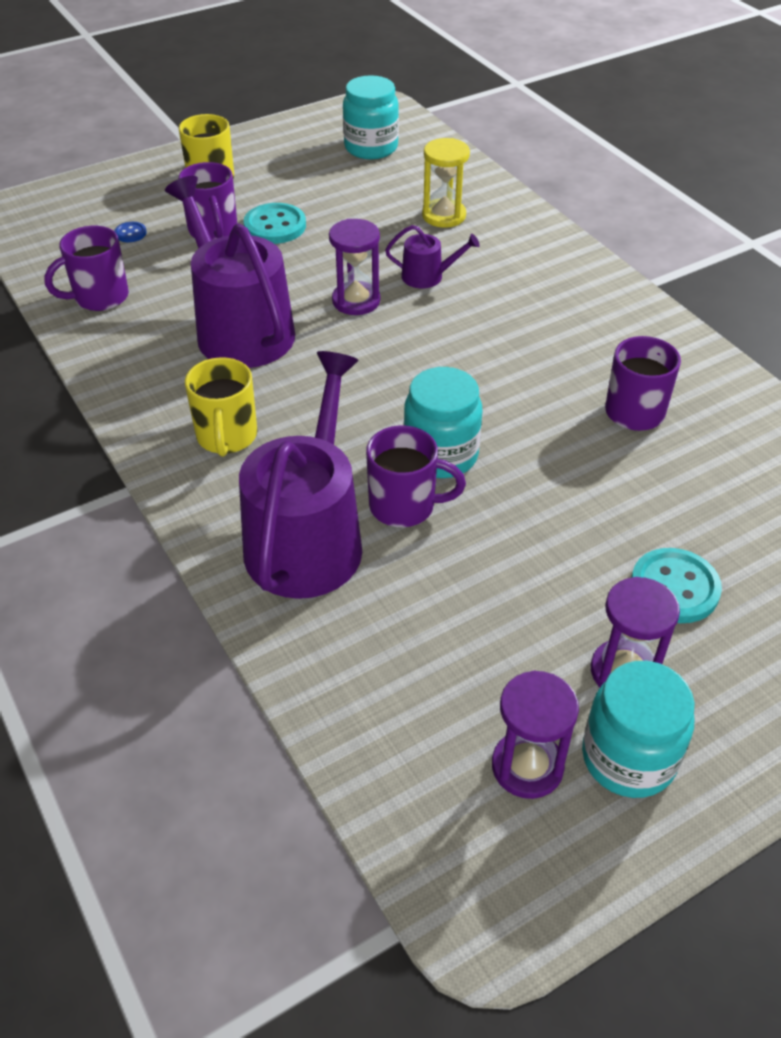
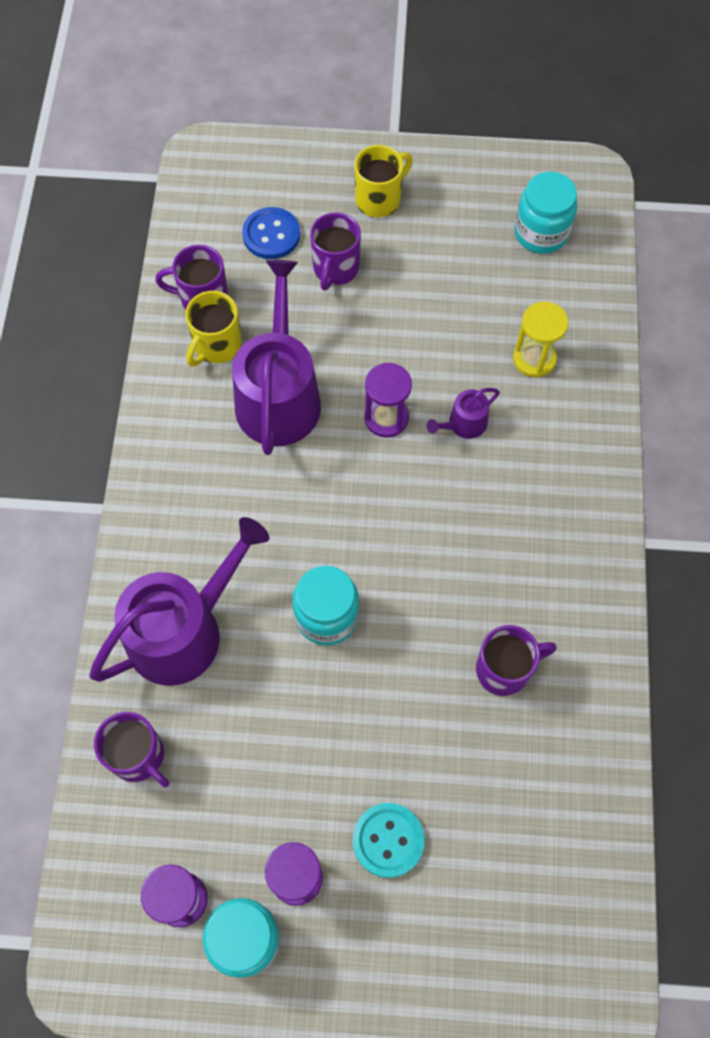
camera: 35 degrees right, 20 degrees up
blue button [114,222,147,242] -> blue button [242,207,300,259], size x2.00
yellow mug [185,357,257,457] -> yellow mug moved to [185,291,242,367]
turquoise button [243,203,306,244] -> none
purple mug [366,425,466,527] -> purple mug moved to [94,712,169,787]
purple watering can [385,225,480,288] -> purple watering can turned 105 degrees clockwise [427,388,500,439]

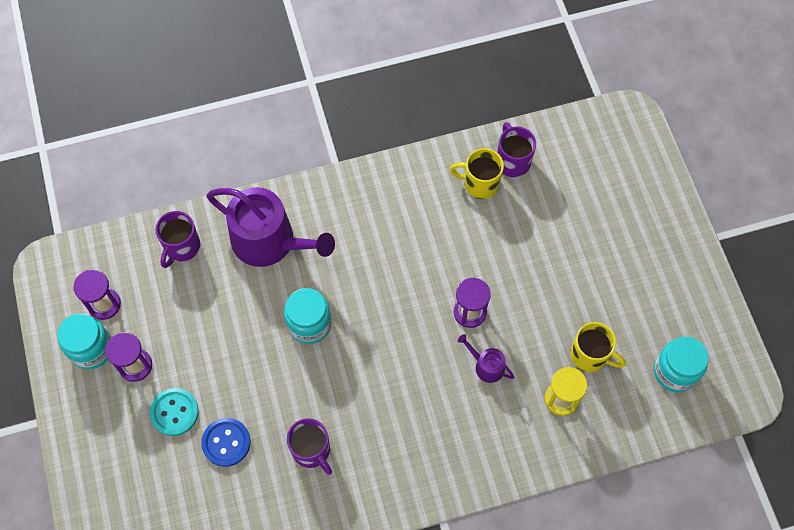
camera: 70 degrees right, 0 degrees up
purple watering can [232,260,321,455] -> none
blue button [242,207,300,259] -> blue button moved to [201,418,251,467]
purple mug [310,212,361,291] -> none
yellow mug [354,145,413,218] -> yellow mug moved to [570,322,626,372]

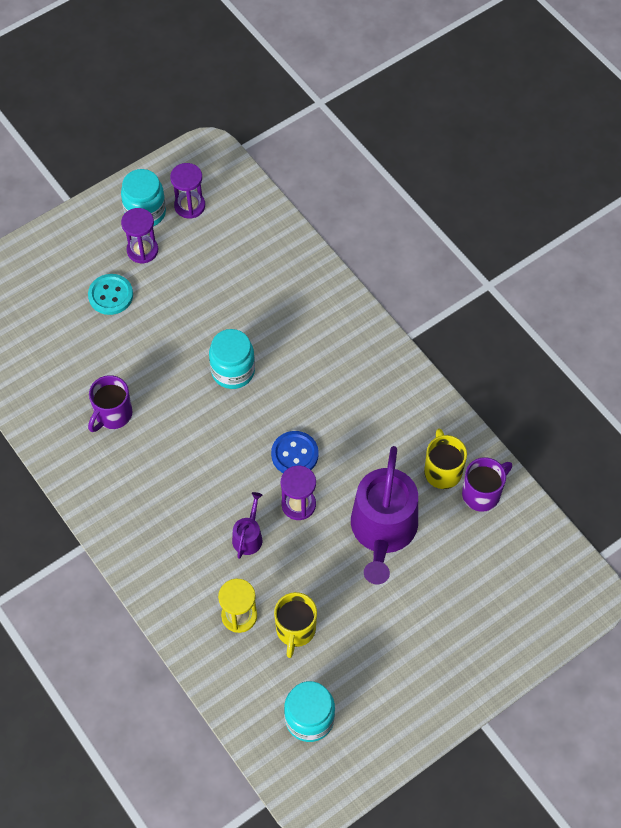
camera: 70 degrees right, 5 degrees down
purple mug [155,211,200,268] -> none
blue button [201,418,251,467] -> blue button moved to [271,431,319,473]
purple watering can [206,187,335,267] -> purple watering can moved to [351,446,418,584]

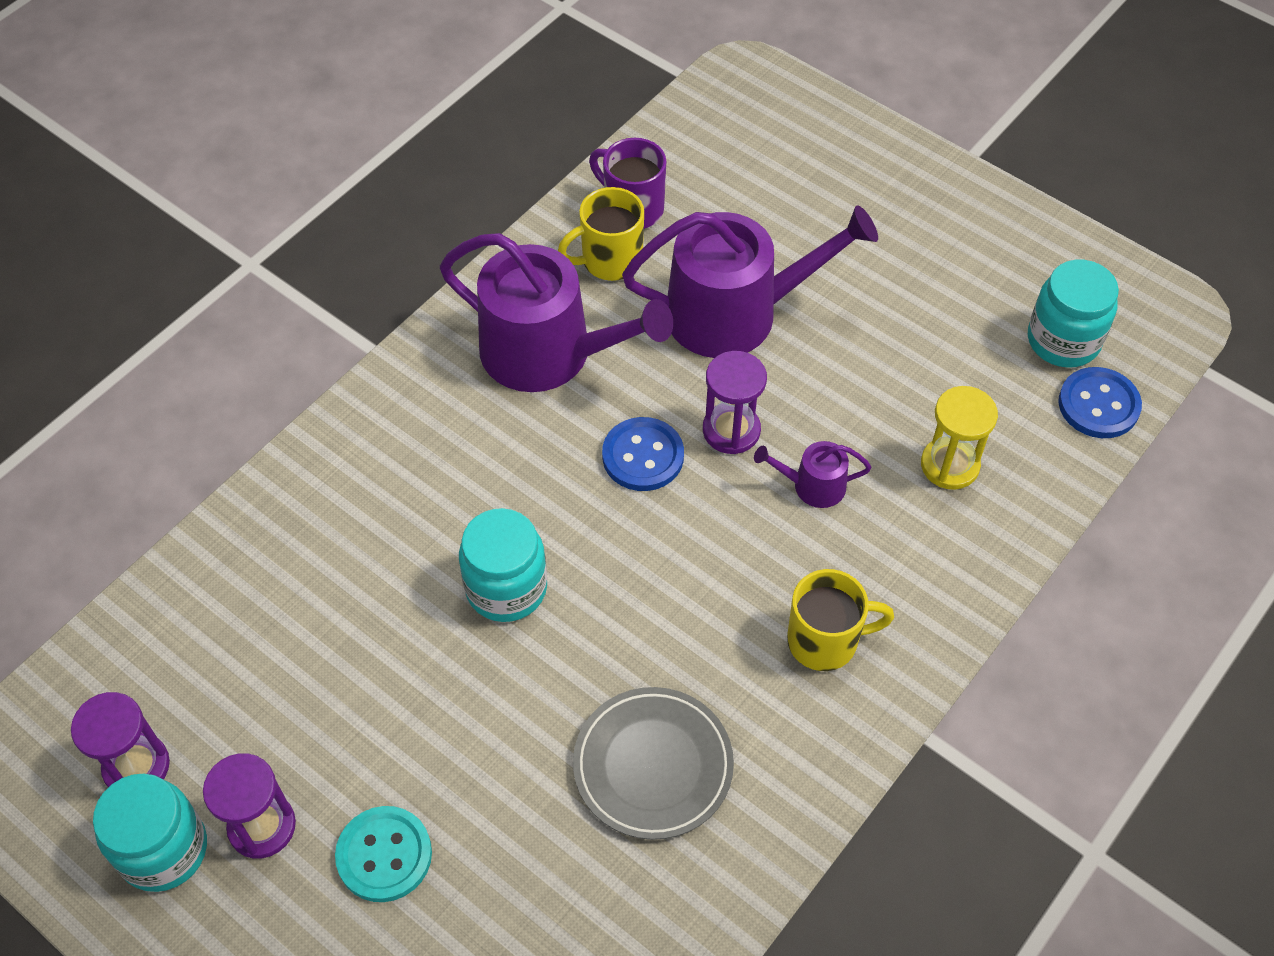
camera: 105 degrees left, 5 degrees down
purple mug [88,375,132,432] -> grey plate [573,687,734,840]
yellow mug [274,592,317,658] -> yellow mug moved to [787,569,894,671]
none -> purple watering can [440,233,673,392]
none -> blue button [1058,367,1142,438]

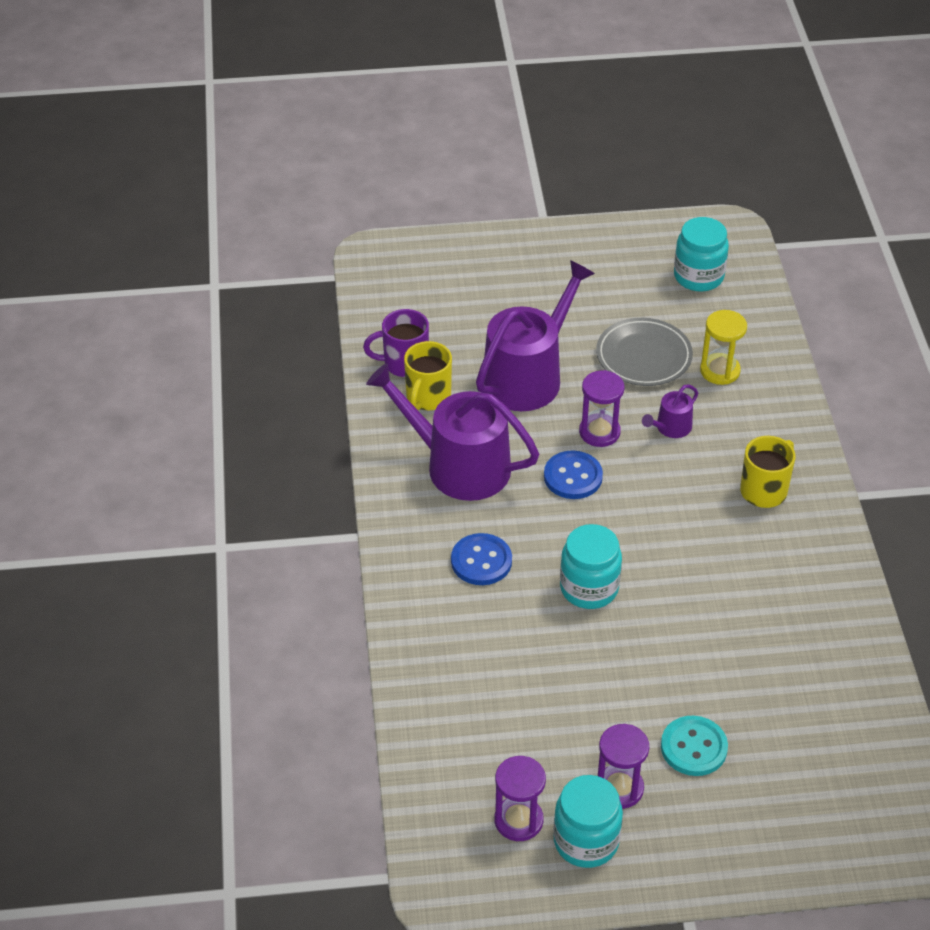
camera: 45 degrees left, 10 degrees down
purple watering can [440,233,673,392] -> purple watering can turned 135 degrees counterclockwise [366,363,539,501]
grey plate [573,687,734,840] -> grey plate moved to [596,318,693,386]
blue button [1058,367,1142,438] -> blue button moved to [451,533,512,585]

